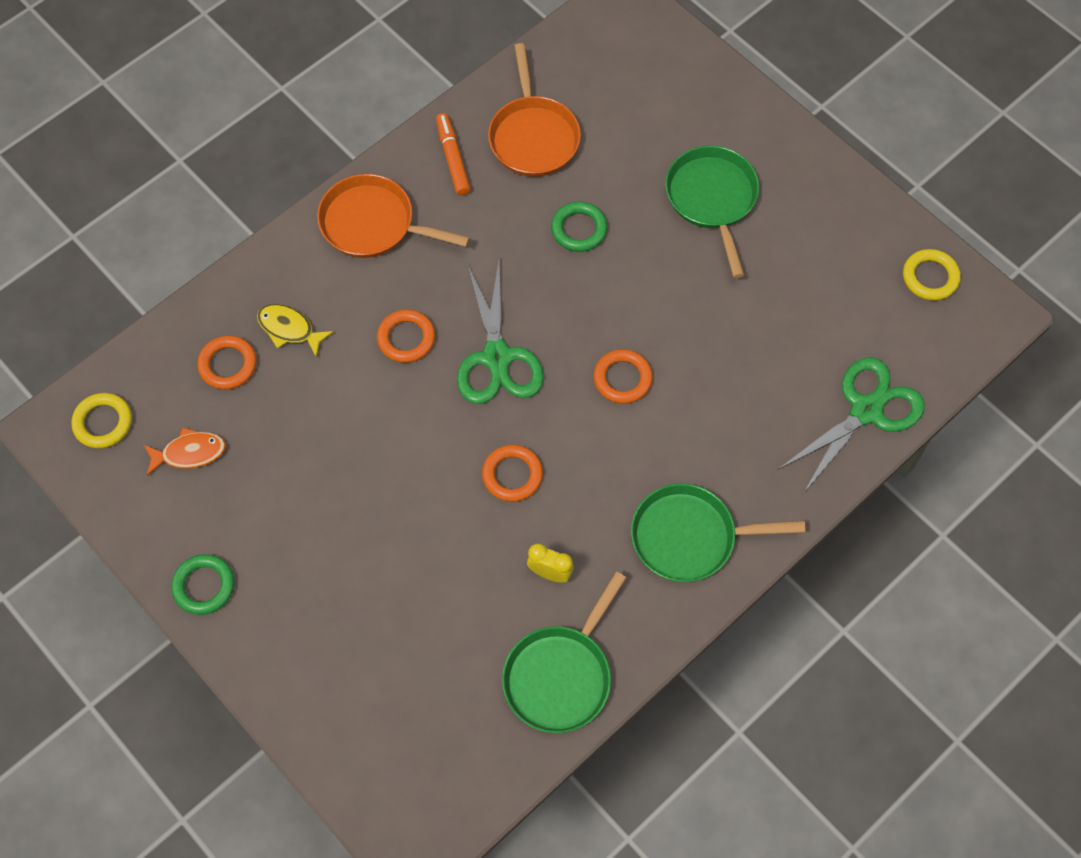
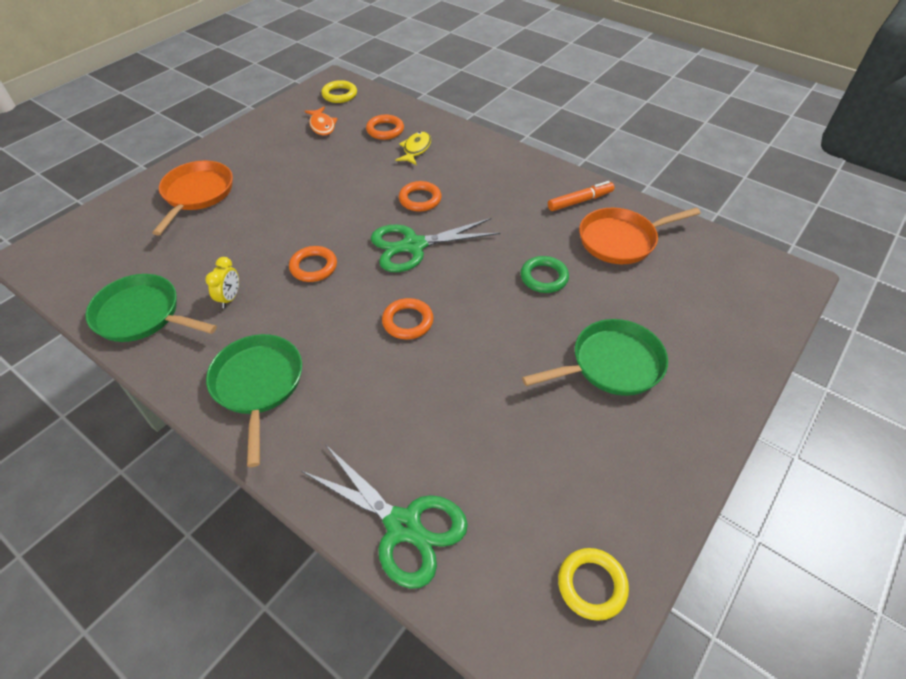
camera: 80 degrees right, 15 degrees down
green ring [171,554,235,615] -> none
orange pan [317,174,470,258] -> orange pan moved to [152,161,233,236]

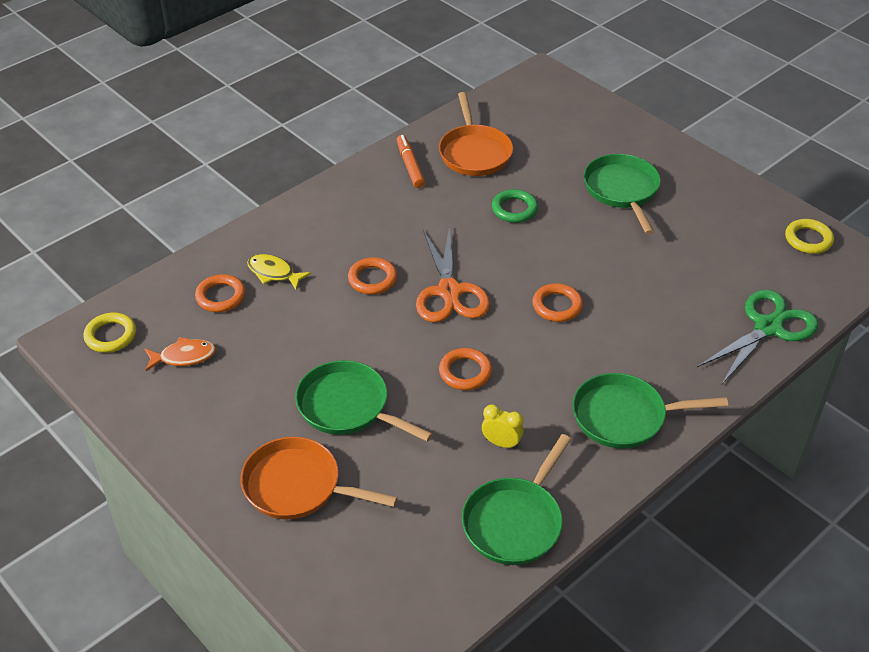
camera: 80 degrees left, 5 degrees down
green scissors [371,218,500,272] -> orange scissors [416,226,490,322]
none -> green pan [295,360,433,442]

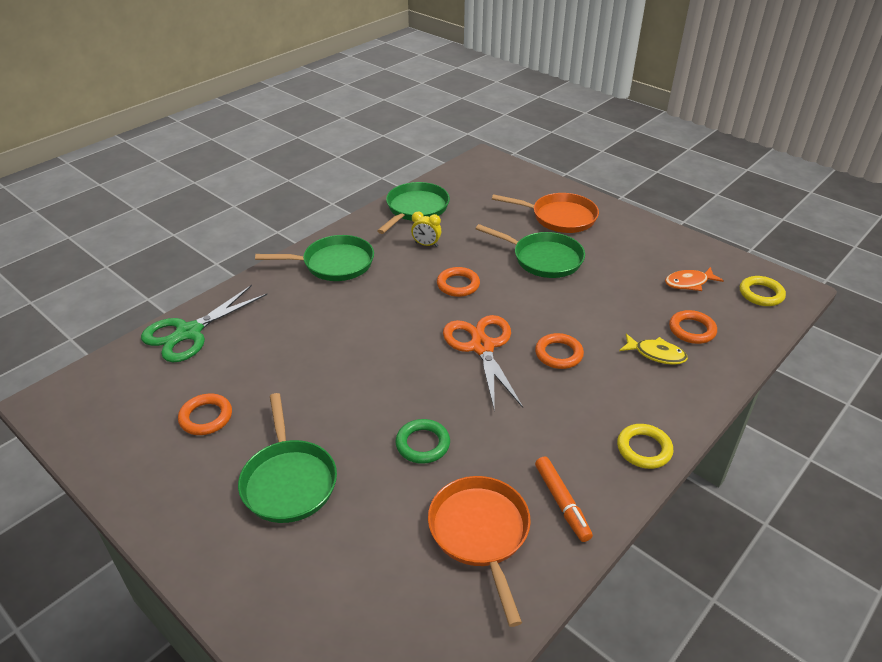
camera: 175 degrees right, 5 degrees down
orange ring [532,283,583,322] -> orange ring moved to [178,394,232,435]
yellow ring [785,219,834,254] -> yellow ring moved to [617,424,674,469]

